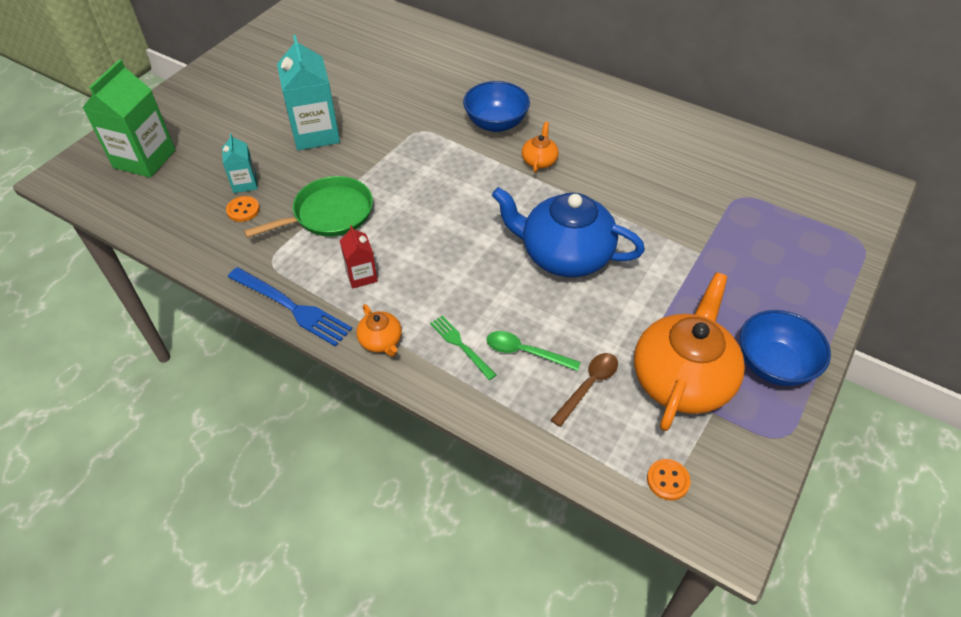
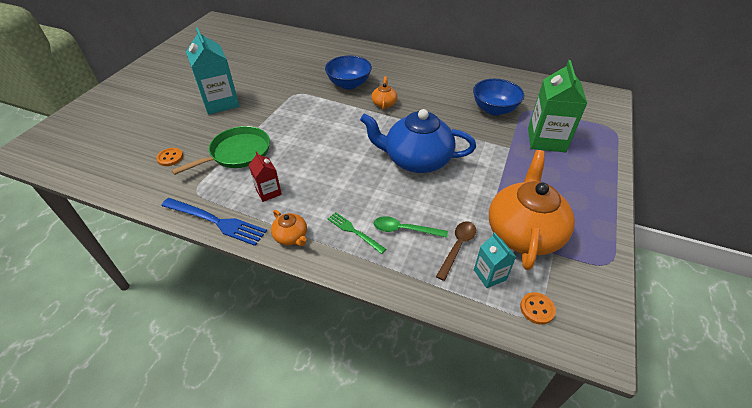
camera: 10 degrees left, 5 degrees down
green carton [82,59,175,178] -> green carton moved to [528,60,588,152]
turquoise carton [222,133,258,193] -> turquoise carton moved to [474,232,516,288]
blue bowl [740,310,831,386] -> blue bowl moved to [473,79,524,116]

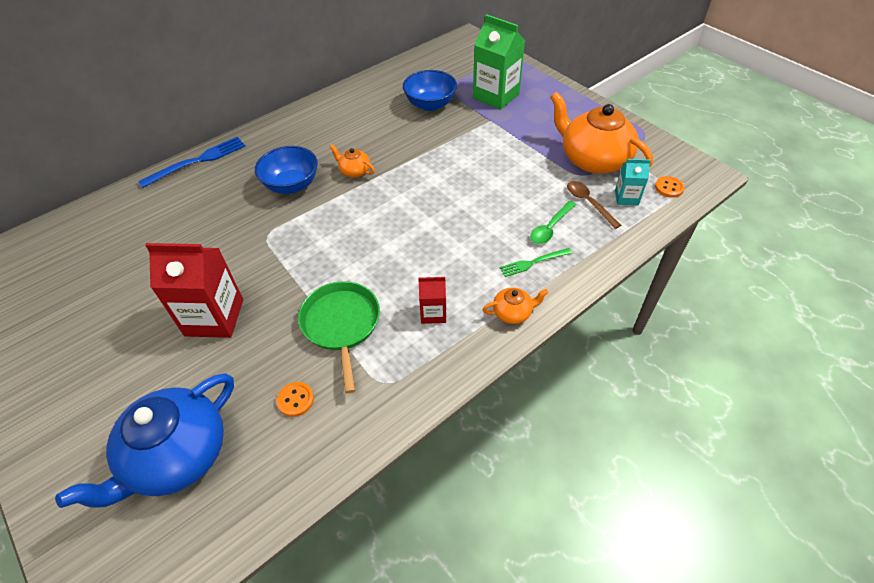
camera: 60 degrees left, 5 degrees up
blue fork [161,198,267,246] -> blue fork moved to [138,137,246,188]
turquoise carton [186,28,240,115] -> red carton [145,243,243,338]
blue teapot [360,109,476,173] -> blue teapot moved to [55,373,234,508]

